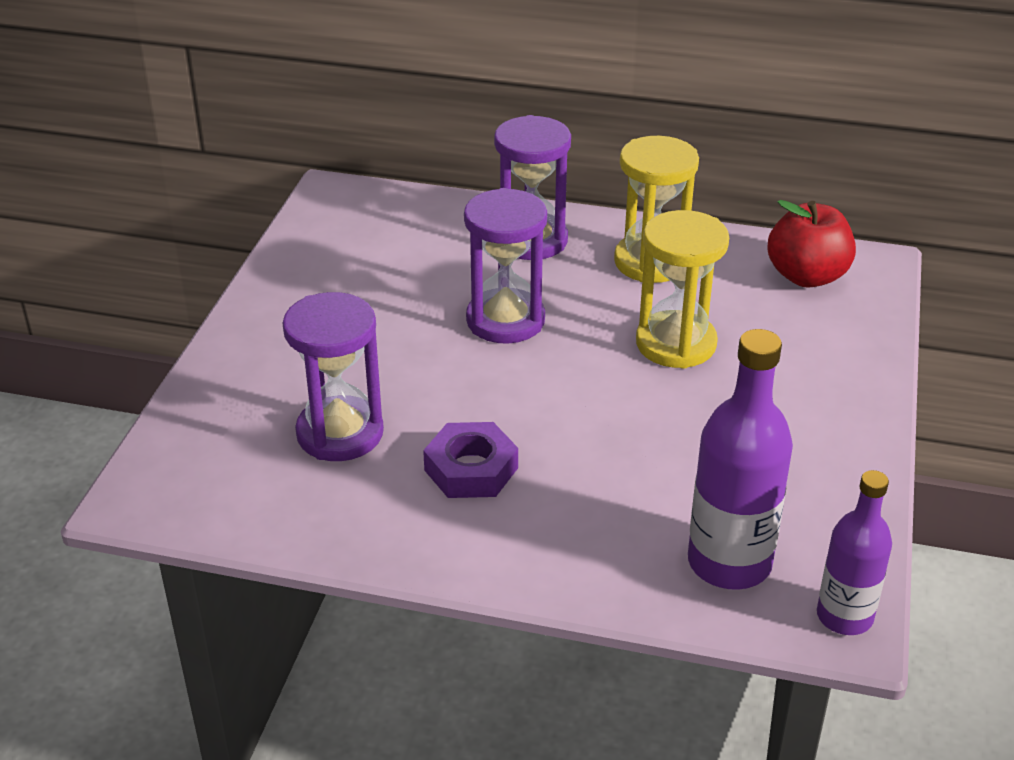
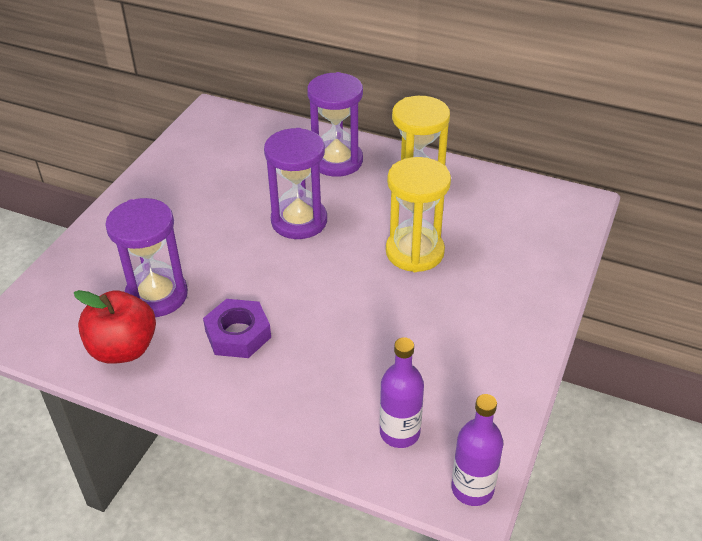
camera: 10 degrees right, 5 degrees up
purple bottle [688,329,793,590] -> purple bottle [380,337,424,448], size x0.65
red apple [767,200,856,288] -> red apple moved to [74,290,156,364]

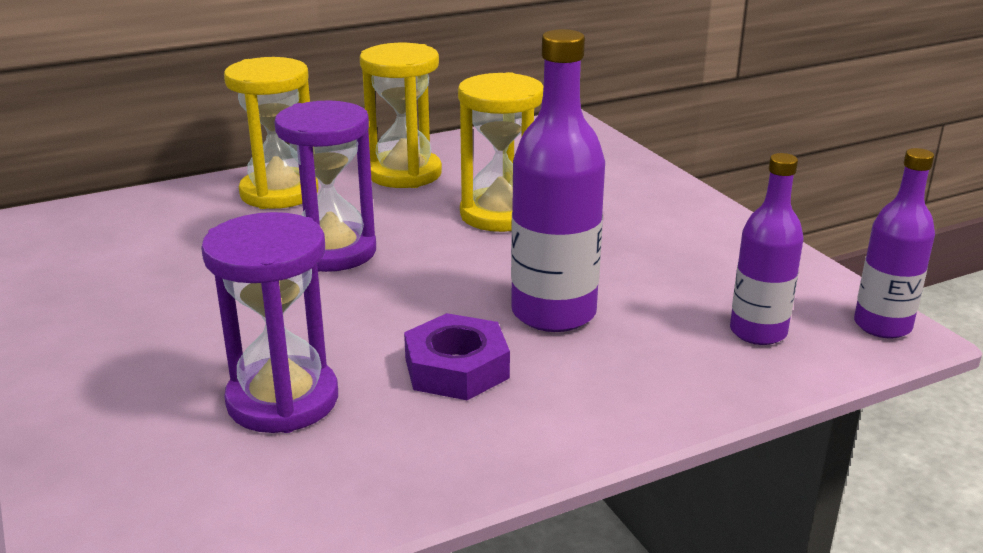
camera: 50 degrees left, 15 degrees down
red apple [74,290,156,364] -> none
purple hourglass [307,72,363,177] -> yellow hourglass [224,57,318,209]
none -> purple bottle [511,29,605,332]

